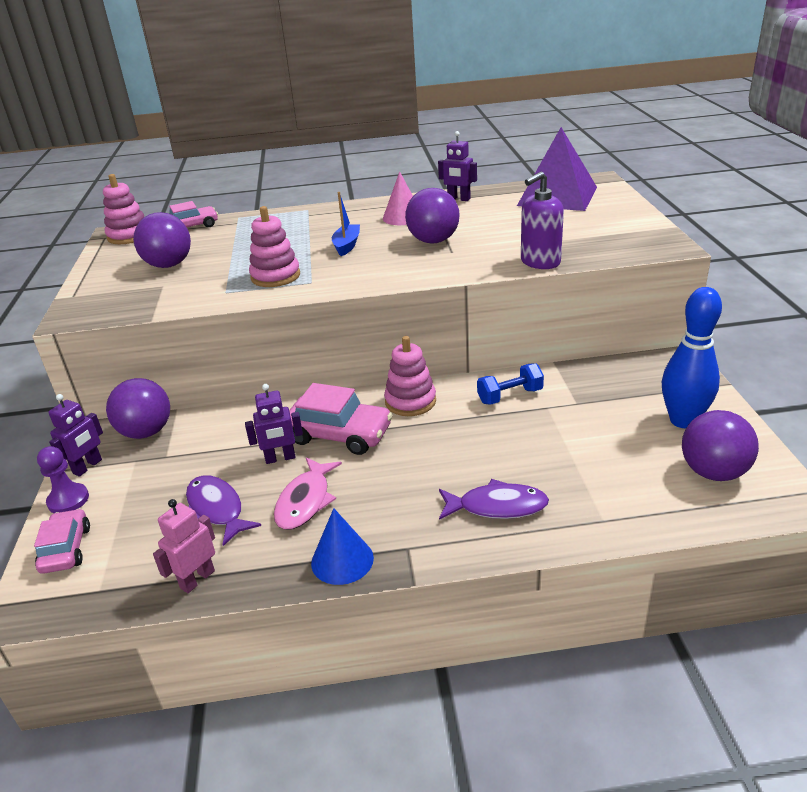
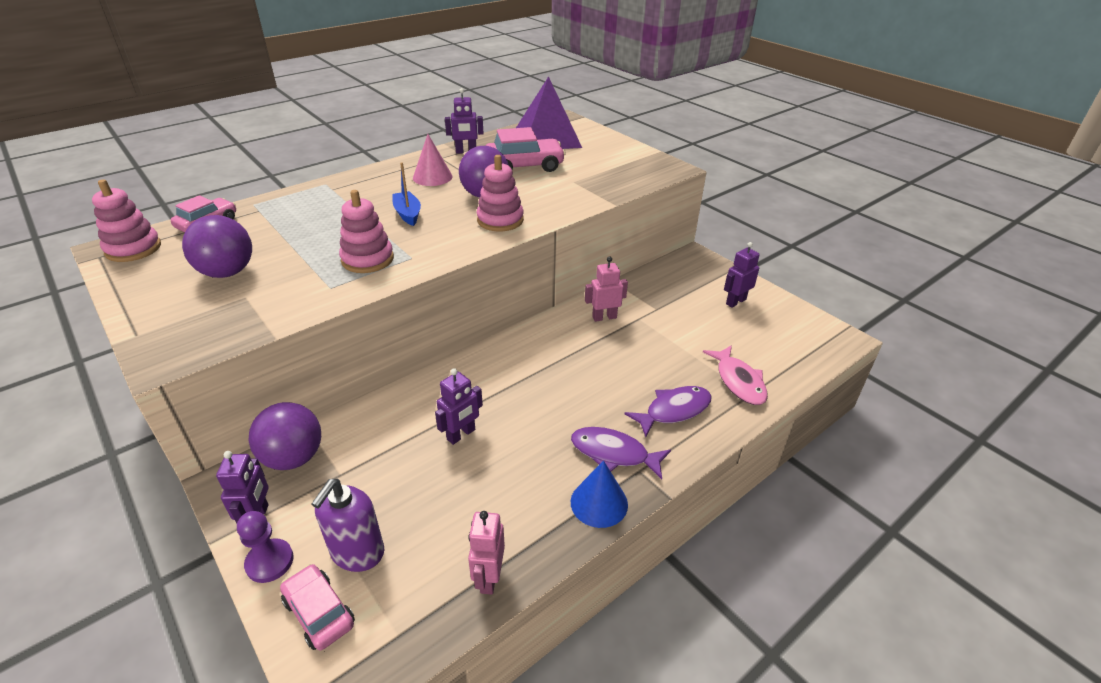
camera: 35 degrees left, 5 degrees up
purple fish [186,475,261,546] -> purple fish moved to [571,427,671,479]
pink fish [274,457,342,530] -> pink fish moved to [703,345,768,405]
pink car [289,383,393,455] -> pink car moved to [485,127,566,172]
pink stacking toy [384,336,436,416] -> pink stacking toy moved to [476,155,524,231]
blue dumbbell [477,363,544,405] -> pink robot [585,257,628,322]
purple soap dispenser [521,171,564,269] -> purple soap dispenser moved to [312,479,384,572]
blue bowling pin [662,287,722,428] -> purple robot [724,242,760,308]
purple ball [682,410,759,481] -> none

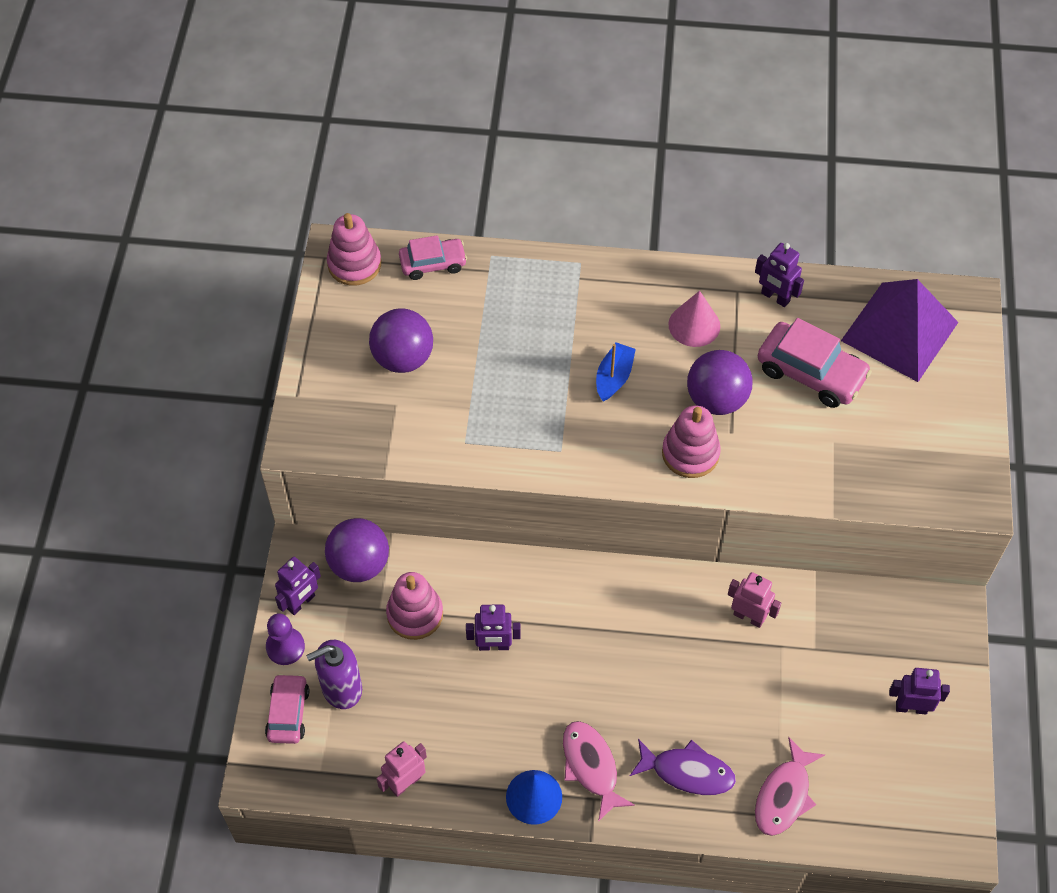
camera: 45 degrees right, 20 degrees up
pink stacking toy [339,190,394,273] -> pink stacking toy moved to [386,572,443,640]
purple fish [571,427,671,479] -> pink fish [563,721,635,822]

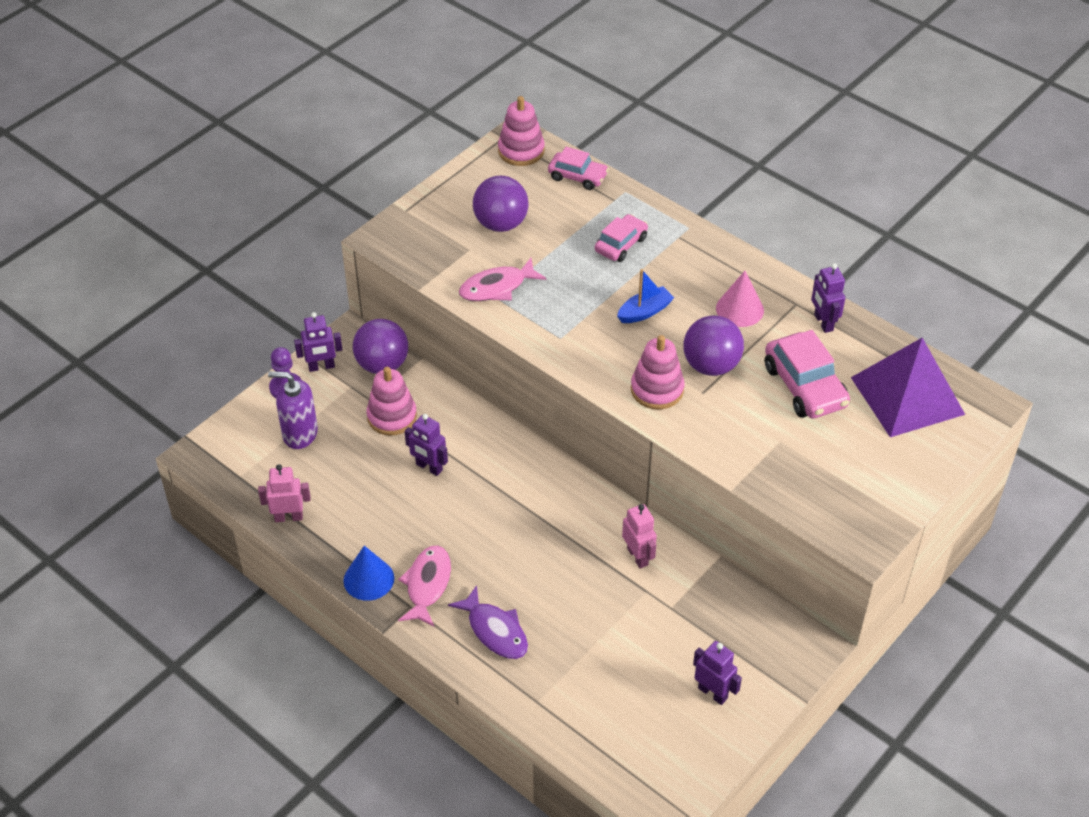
camera: 35 degrees right, 10 degrees down
pink car [265,674,309,744] -> pink car moved to [595,214,648,262]
pink fish [755,737,825,836] -> pink fish moved to [459,258,546,301]

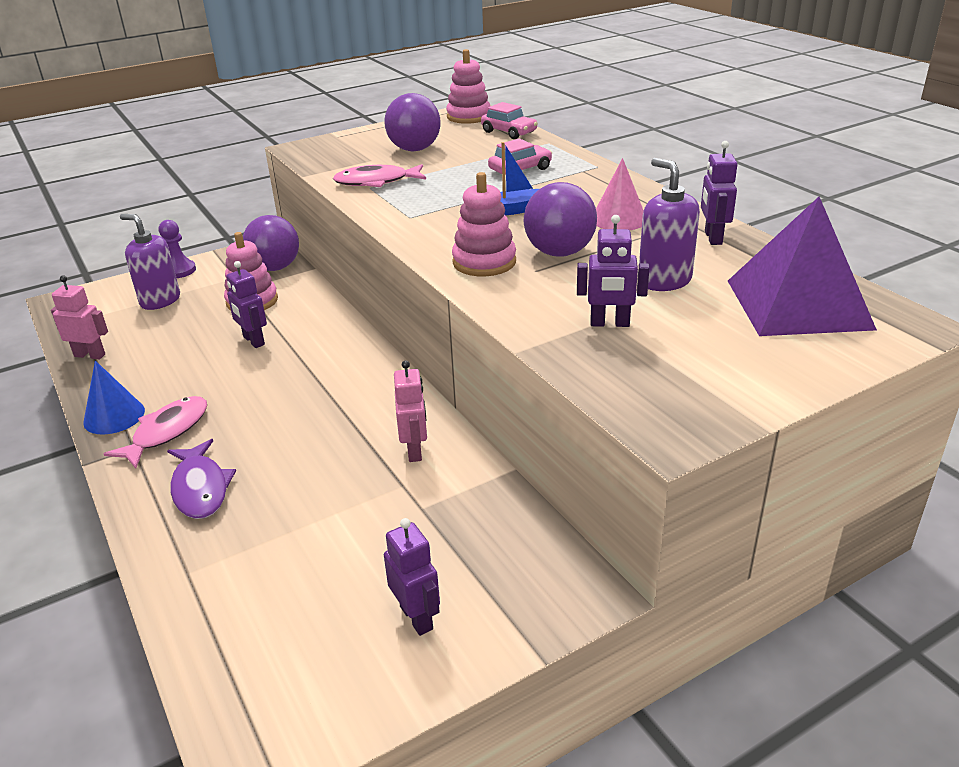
camera: 20 degrees right, 15 degrees down
purple robot [294,312,342,372] -> purple robot moved to [577,215,650,327]
pink car [765,330,850,419] -> purple soap dispenser [639,158,700,291]

